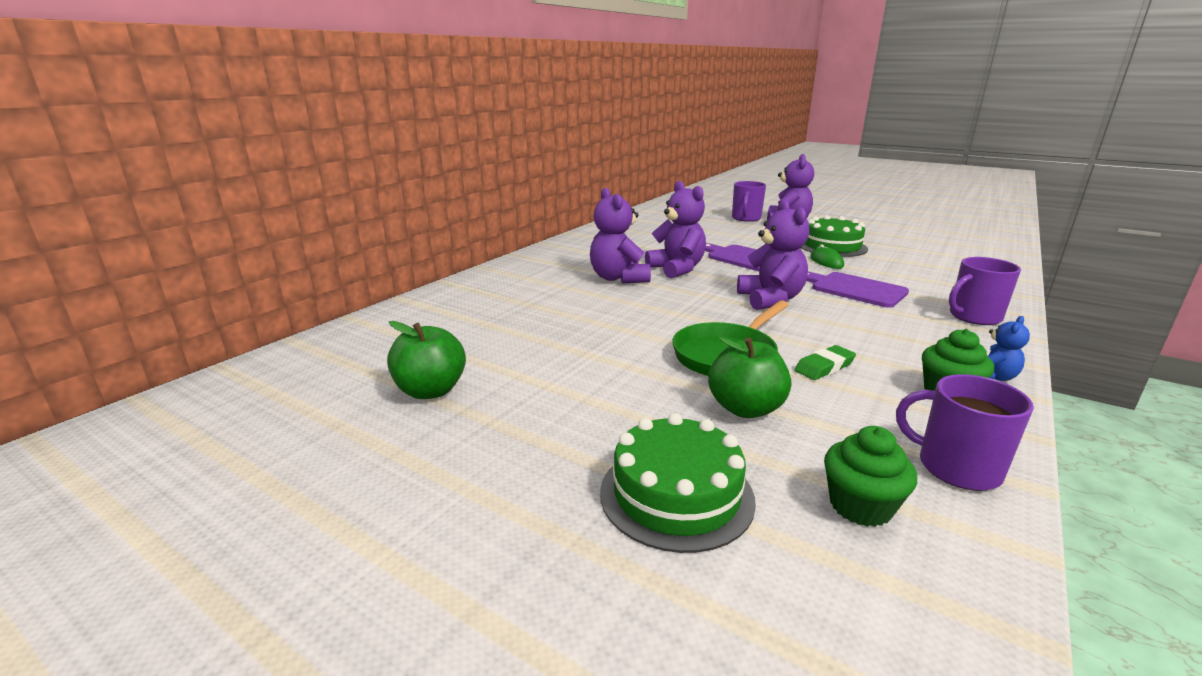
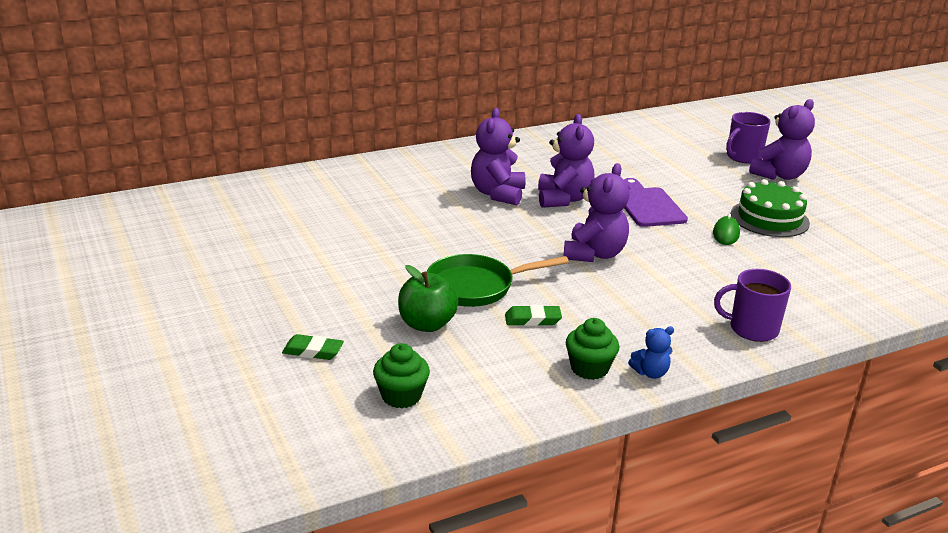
camera: 30 degrees right, 5 degrees up
green apple [387,321,466,399] -> none
green cake [600,413,756,553] -> green eraser [282,334,344,360]
purple cutting board [806,272,909,308] -> none
purple mug [896,374,1034,491] -> none

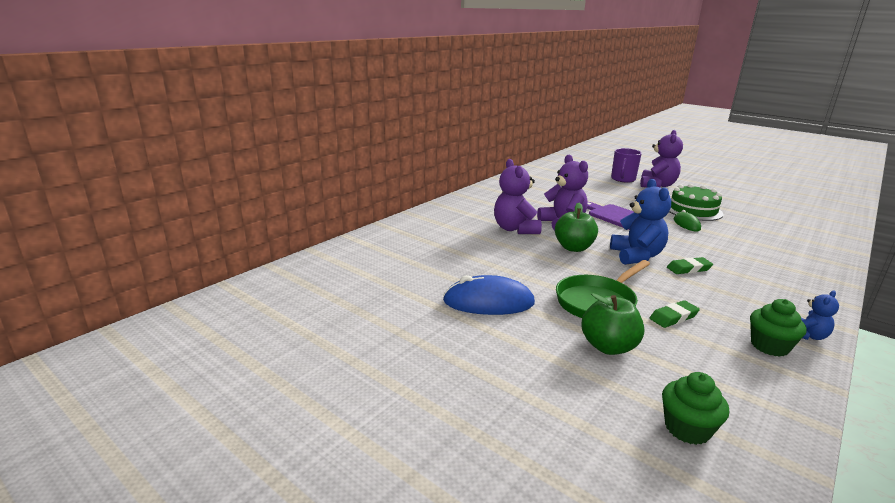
camera: 25 degrees left, 5 degrees down
green eraser [282,334,344,360] -> green eraser moved to [667,257,713,274]
purple teddy bear [564,163,629,262] -> blue teddy bear [610,179,671,265]
purple mug [714,269,791,342] -> none
none -> blue mouse [443,275,535,315]
none -> green apple [555,203,598,252]

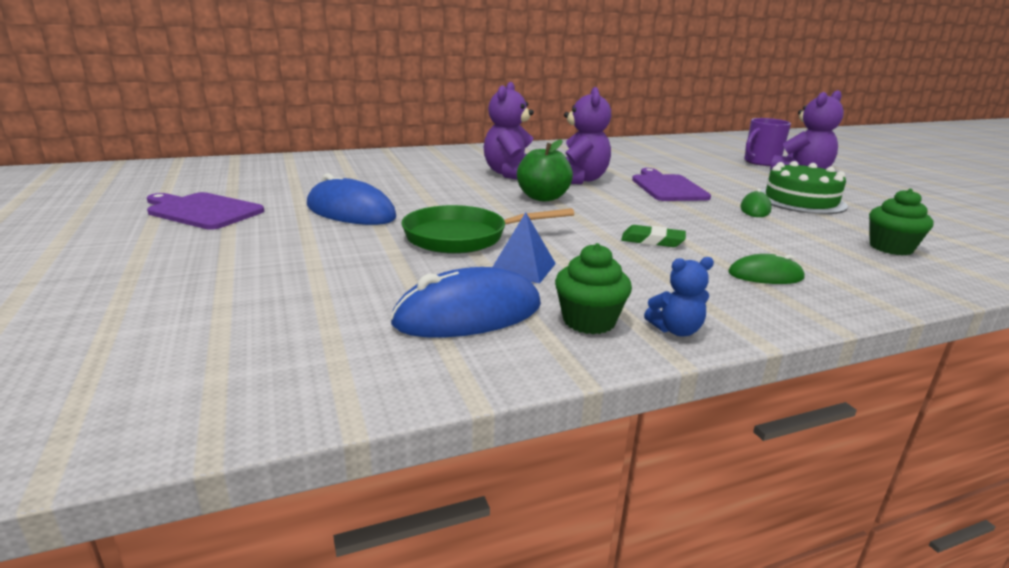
camera: 30 degrees right, 0 degrees up
green apple [581,293,644,355] -> none
blue teddy bear [610,179,671,265] -> none
green eraser [650,300,700,328] -> blue pyramid [493,212,556,283]
green cupcake [662,372,729,445] -> green cupcake moved to [869,189,933,255]
none -> purple cutting board [147,192,264,230]
none -> blue mouse [390,267,541,338]
none -> green mouse [728,254,805,284]

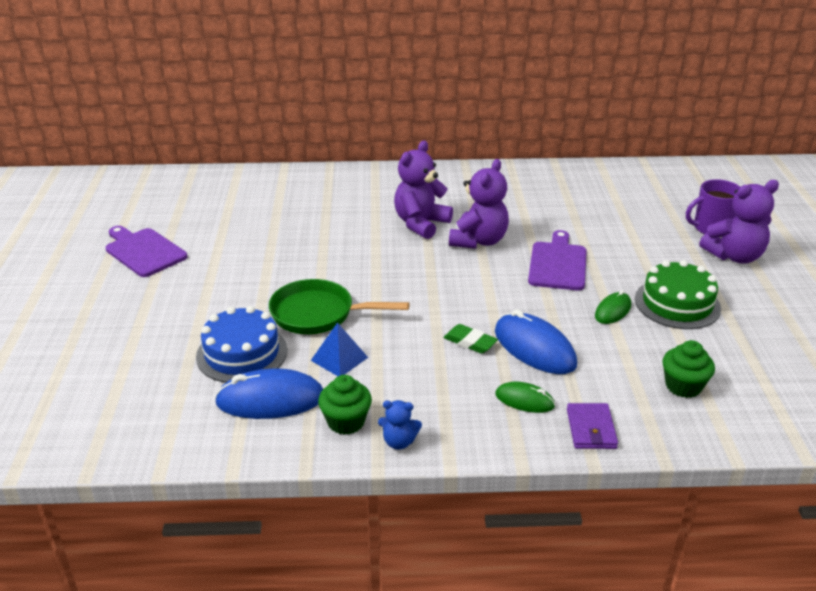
camera: 20 degrees right, 10 degrees up
blue mouse [307,173,396,225] -> blue mouse moved to [495,309,577,374]
green apple [517,139,573,201] -> none
none -> blue cake [196,306,287,383]
none -> purple wallet [567,403,618,449]

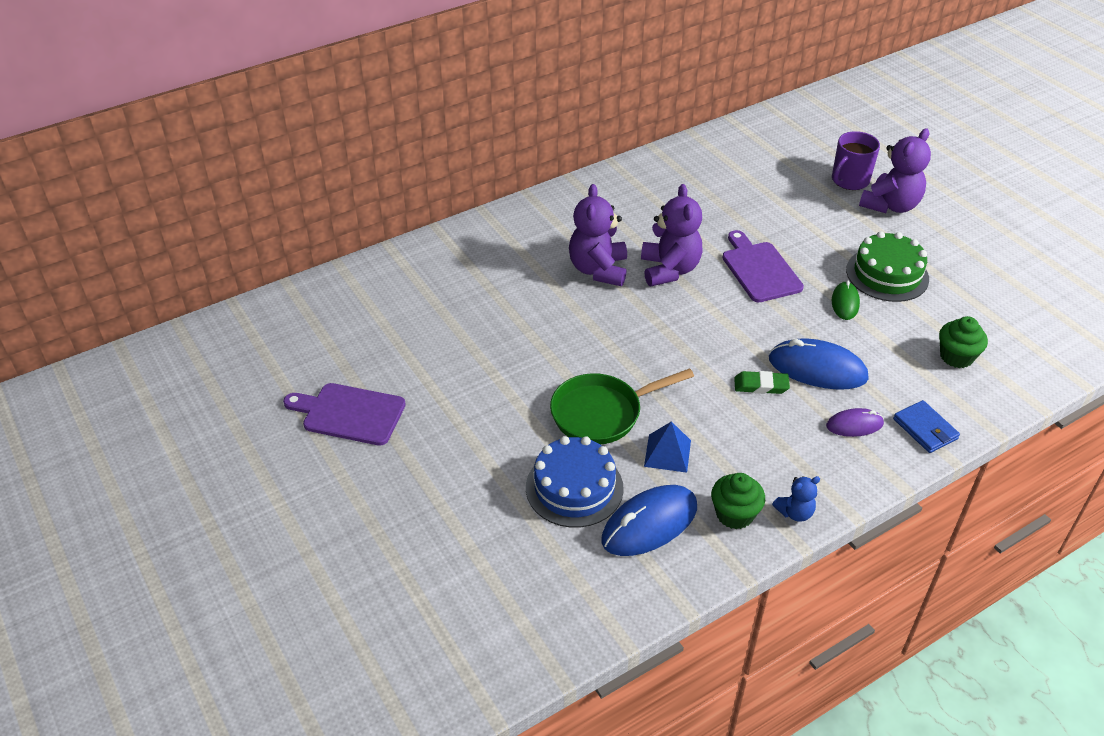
camera: 30 degrees left, 10 degrees up
green mouse [495,382,555,413] -> purple mouse [826,408,884,437]
purple wallet [567,403,618,449] -> blue wallet [893,400,960,453]

